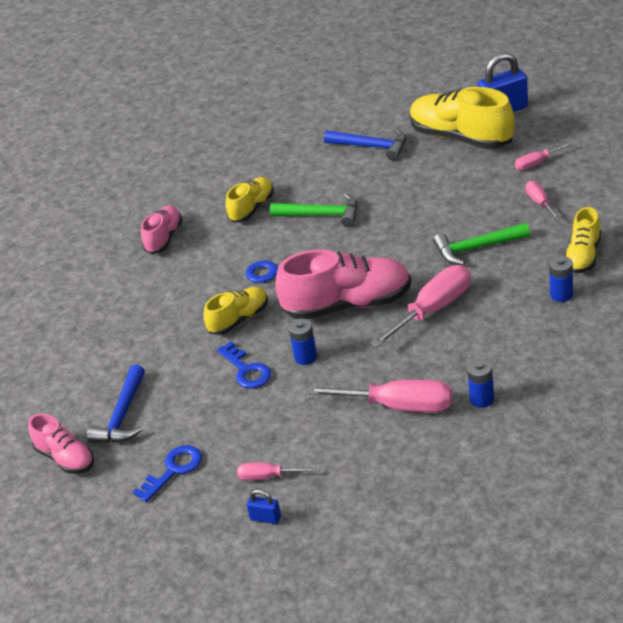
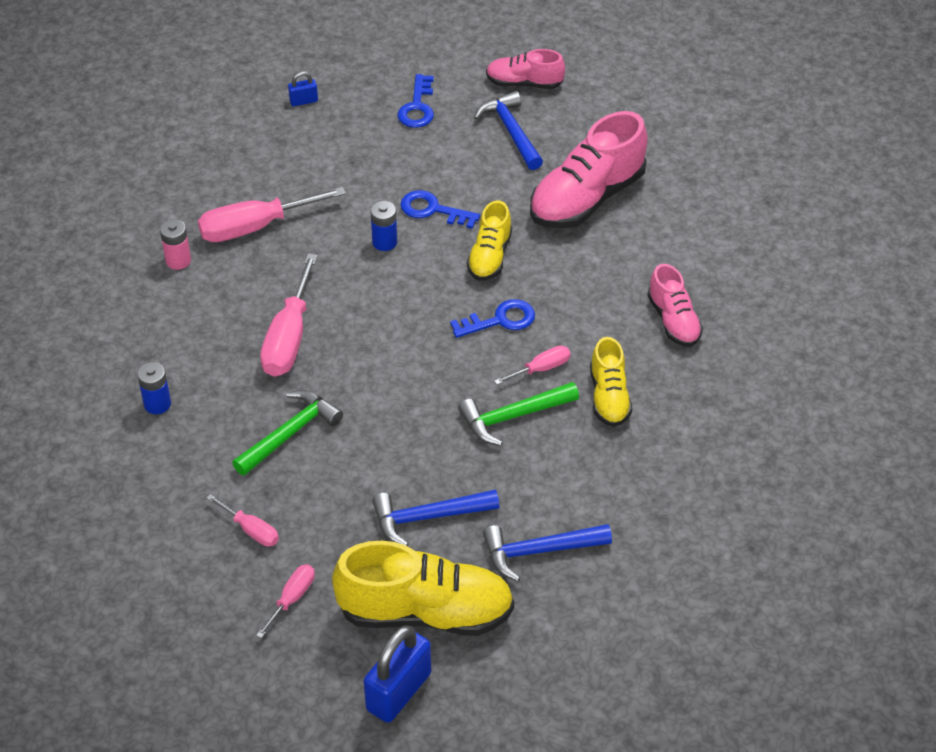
camera: 140 degrees right, 10 degrees up
pink screwdriver [237,462,316,480] -> pink screwdriver moved to [494,345,571,385]
pink shoe [275,249,411,319] -> pink shoe moved to [530,111,648,229]
blue battery [467,359,494,408] -> pink battery [160,219,191,270]
yellow shoe [565,207,601,273] -> none
none -> blue hammer [372,489,499,546]

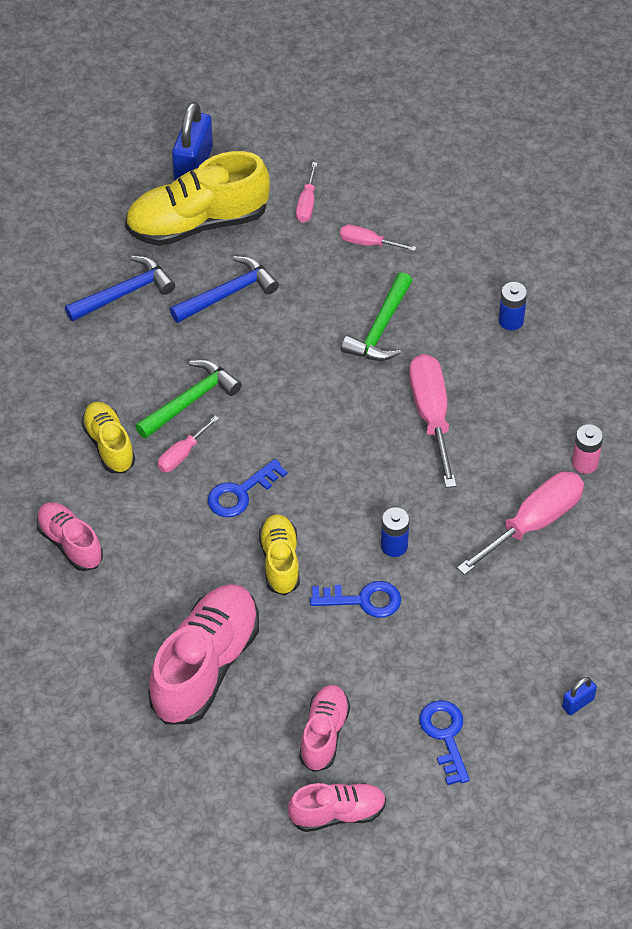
camera: 160 degrees right, 5 degrees up
blue hammer [474,91,543,170] -> pink shoe [299,685,350,772]

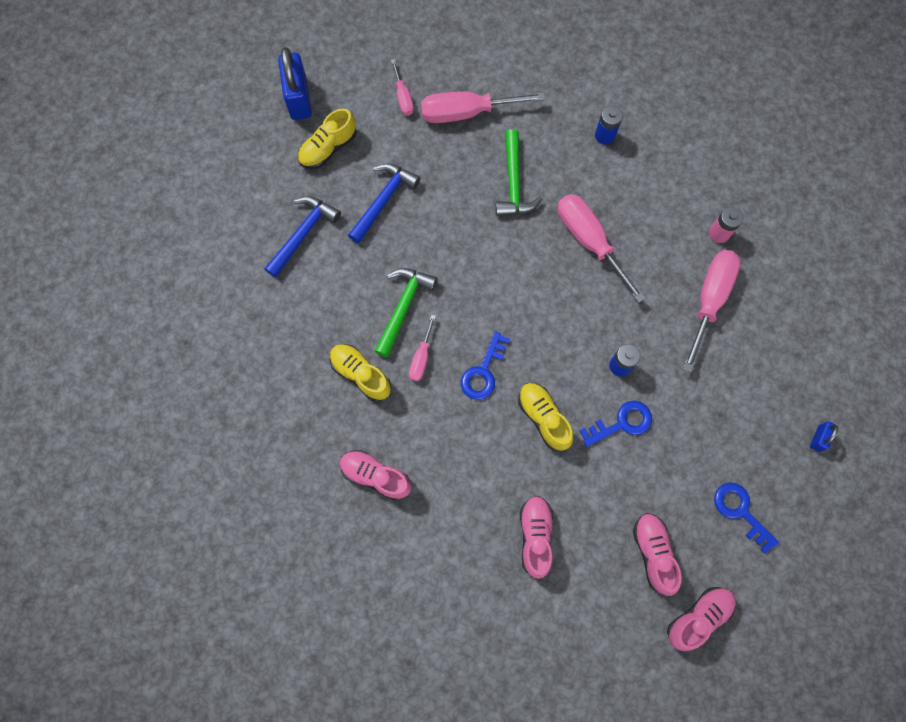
camera: 25 degrees left, 20 degrees up
yellow shoe [125,151,270,246] -> yellow shoe [298,108,357,169], size x0.56
pink shoe [148,584,259,725] -> pink shoe [520,496,553,579], size x0.56
pink screwdriver [340,225,416,251] -> pink screwdriver [421,91,545,123], size x1.91

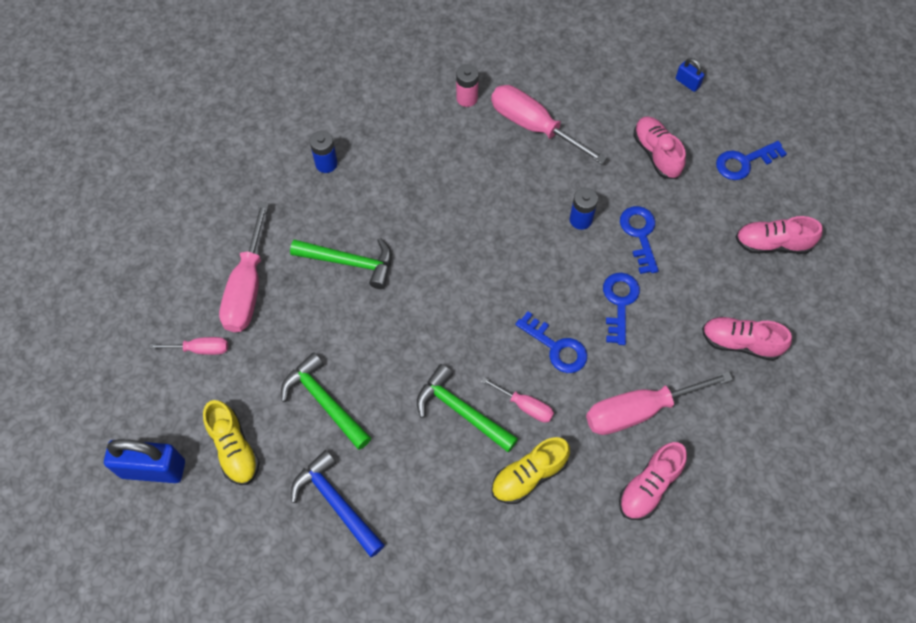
camera: 75 degrees left, 10 degrees down
blue hammer [348,163,420,244] -> green hammer [281,352,371,450]
yellow shoe [518,383,573,451] -> blue key [603,273,640,345]
pink screwdriver [558,194,646,303] -> pink screwdriver moved to [586,371,733,435]
pink shoe [667,587,736,651] -> pink shoe moved to [633,116,686,179]

